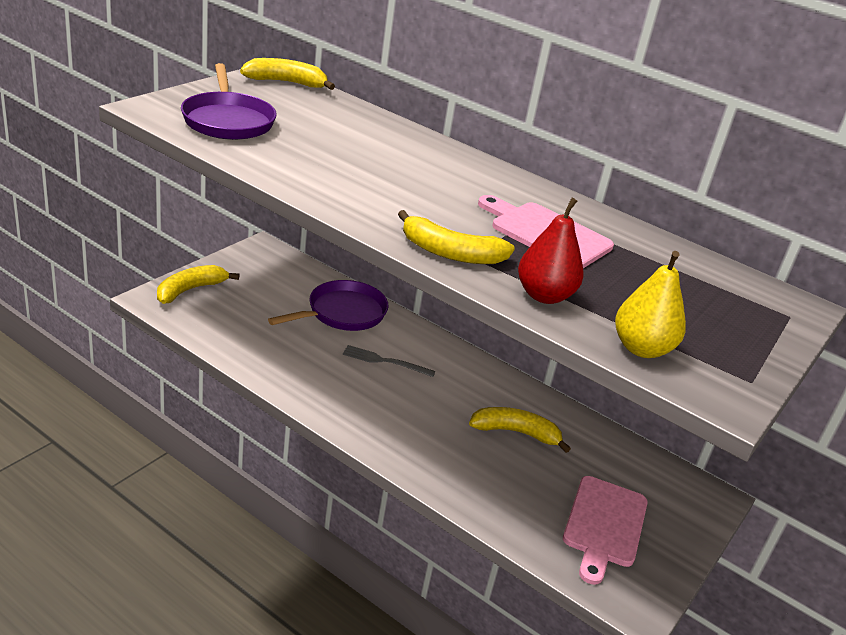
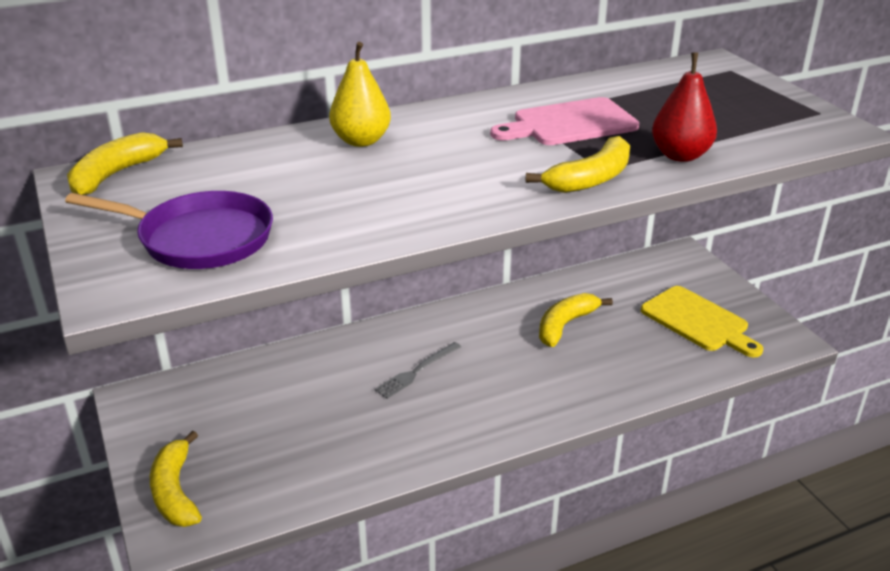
camera: 55 degrees left, 0 degrees up
purple pan [268,280,388,331] -> none
pink cutting board [563,476,648,585] -> yellow cutting board [641,286,763,358]
yellow pear [615,251,686,358] -> yellow pear moved to [329,42,391,147]

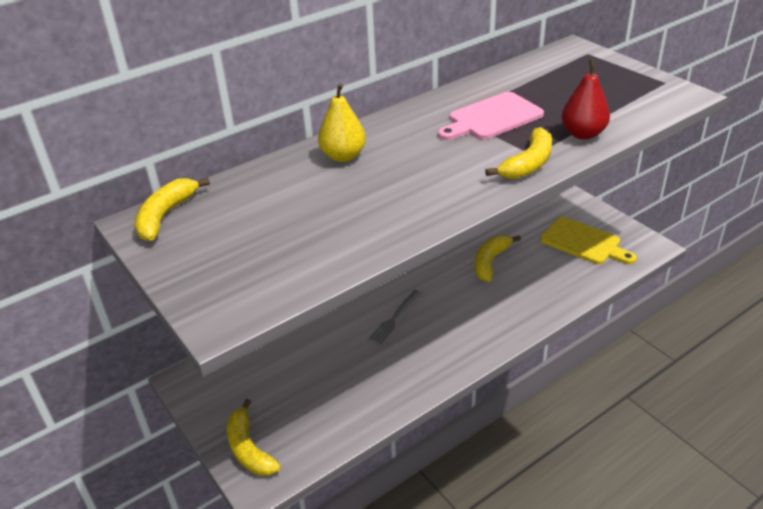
camera: 10 degrees left, 5 degrees up
purple pan [65,191,273,269] -> none

